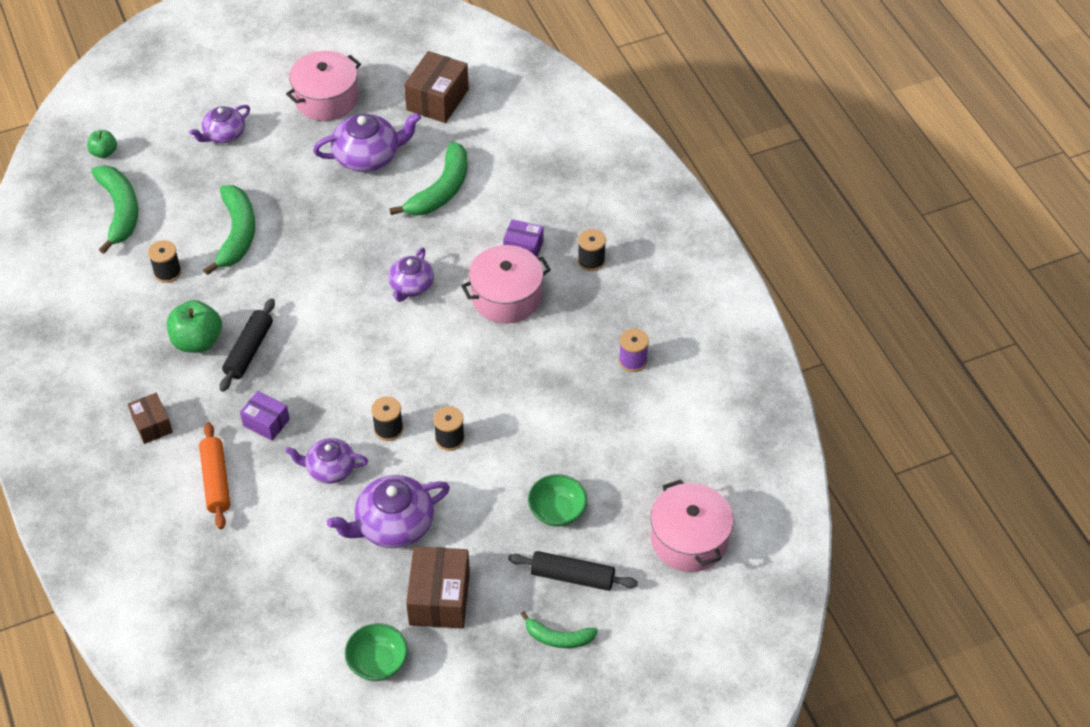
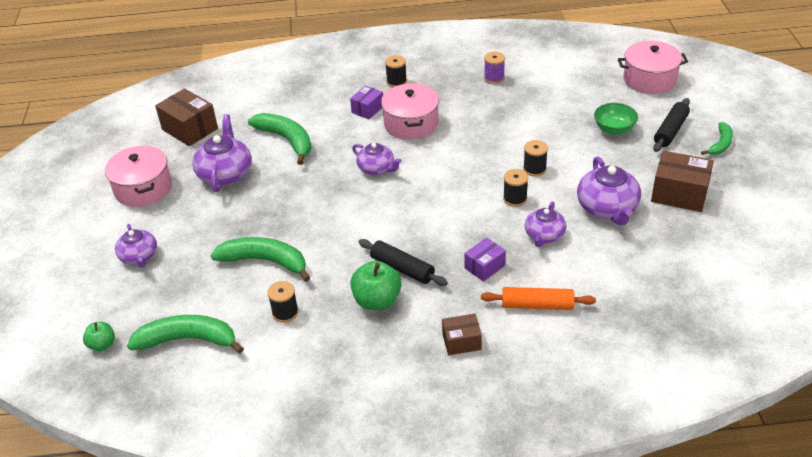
camera: 70 degrees left, 10 degrees down
green bowl [345,623,408,681] -> none

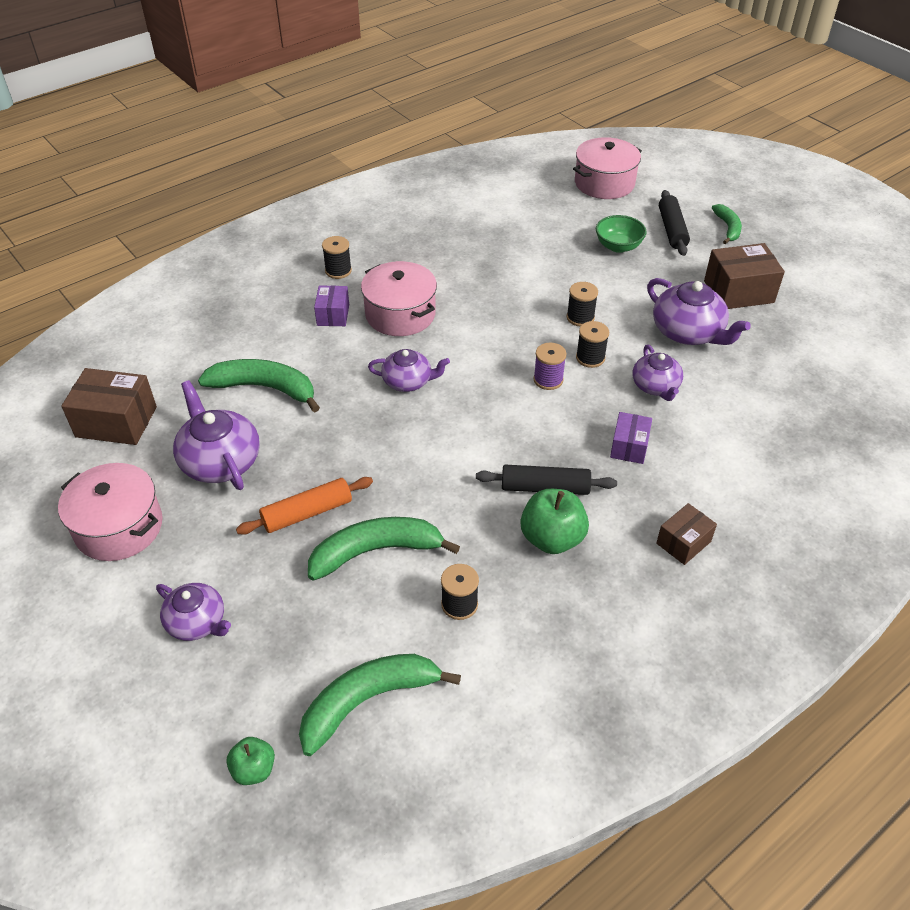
camera: 35 degrees left, 5 degrees up
orange rolling pin [481,287,596,310] -> orange rolling pin moved to [236,477,373,535]
purple spool [484,52,505,84] -> purple spool moved to [534,343,566,390]

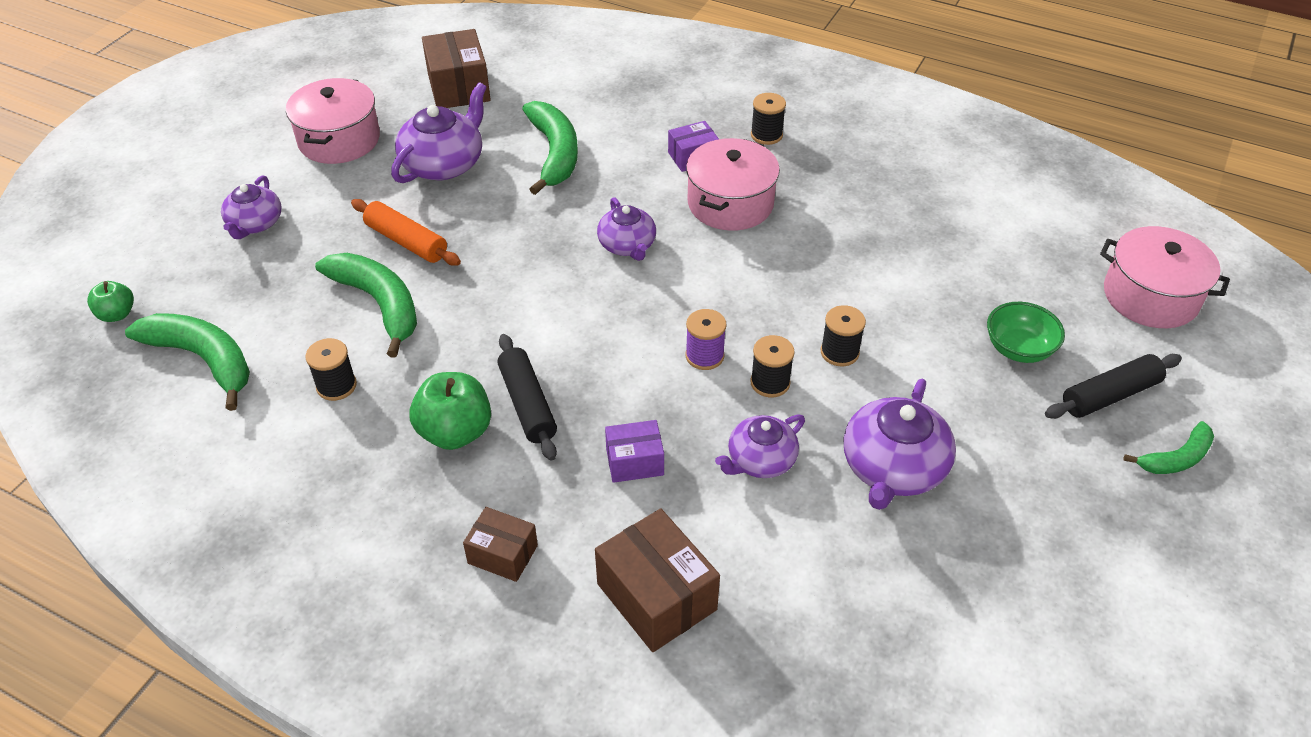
camera: 65 degrees right, 0 degrees up
brown box [704,243,785,309] -> brown box moved to [595,508,720,652]

